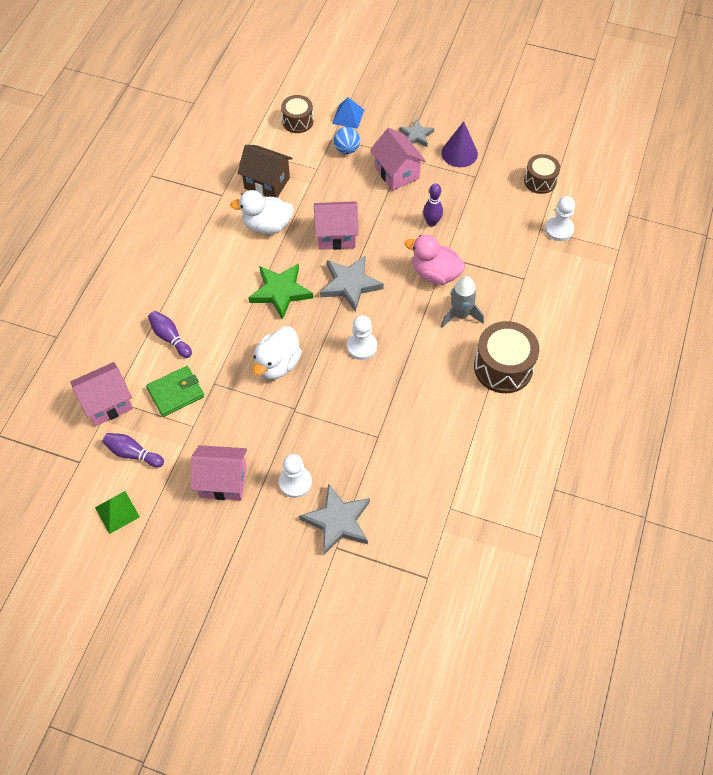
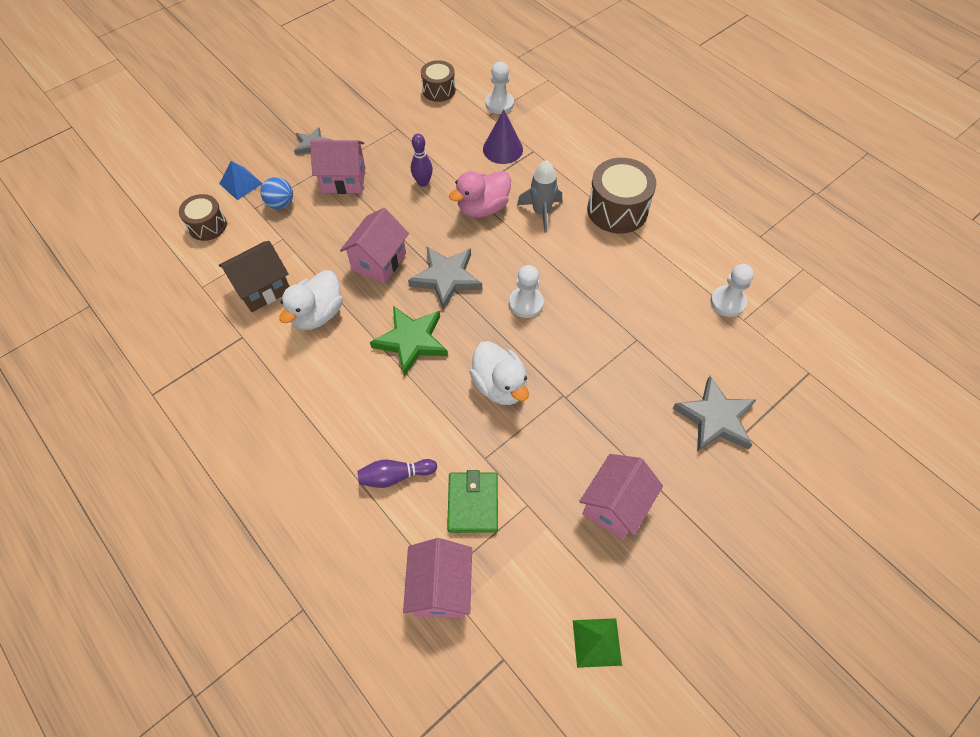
camera: 60 degrees left, 0 degrees up
purple bowling pin [102,433,164,468] -> none
white pawn [279,454,312,498] -> white pawn moved to [710,264,754,317]
purple cone [441,122,478,167] -> purple cone moved to [483,110,523,164]

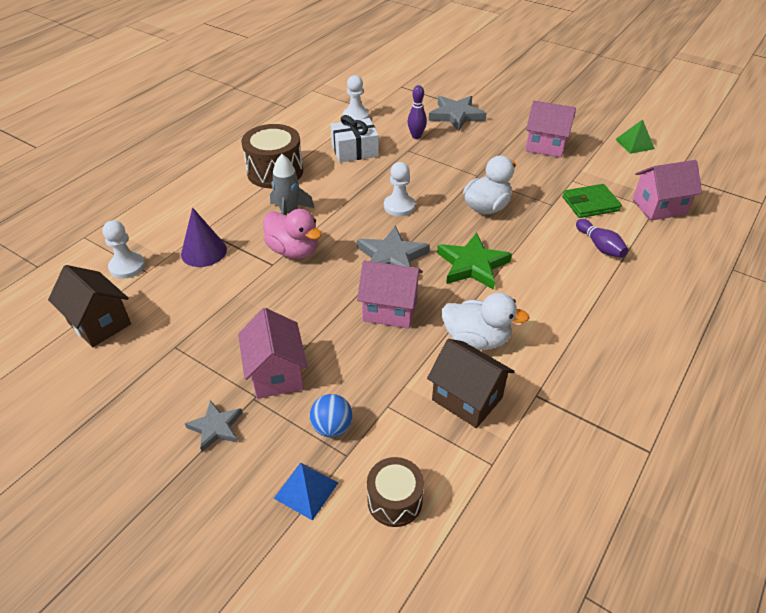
camera: 105 degrees left, 15 degrees down
purple bowling pin [411,134,433,187] -> purple bowling pin moved to [408,85,427,139]
brown drum [421,60,456,102] -> brown house [48,265,131,347]
none -> white gift [331,115,379,162]

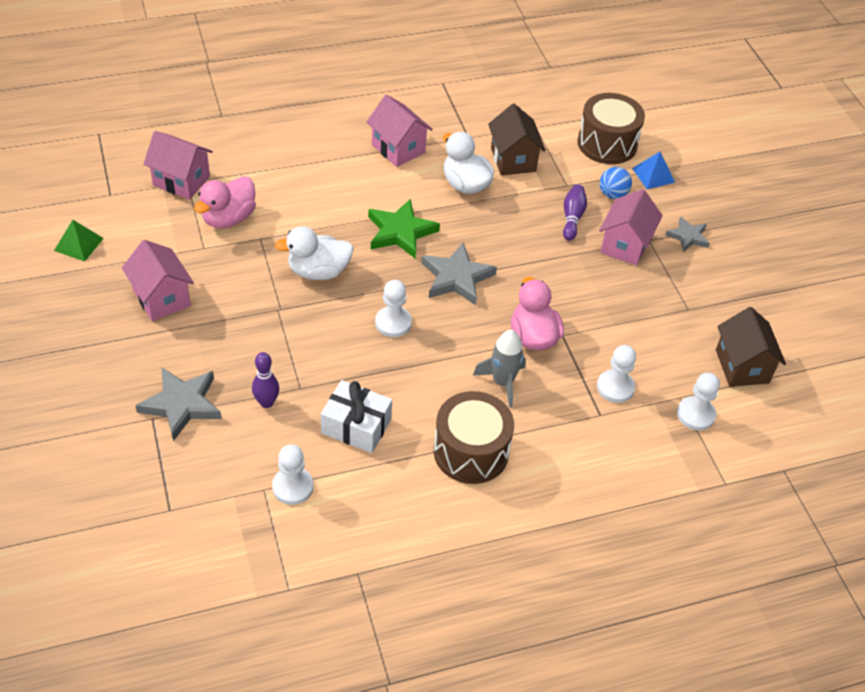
camera: 145 degrees left, 5 degrees up
purple cone [181,207,227,267] -> white pawn [597,345,636,403]
pink house [357,260,423,329] -> pink house moved to [367,95,433,167]
brown drum [367,457,424,527] -> brown drum [577,93,645,164], size x1.63
green wallet [562,184,622,218] -> pink duck [194,176,256,228]
purple bowling pin [576,219,628,258] -> purple bowling pin moved to [563,184,587,241]

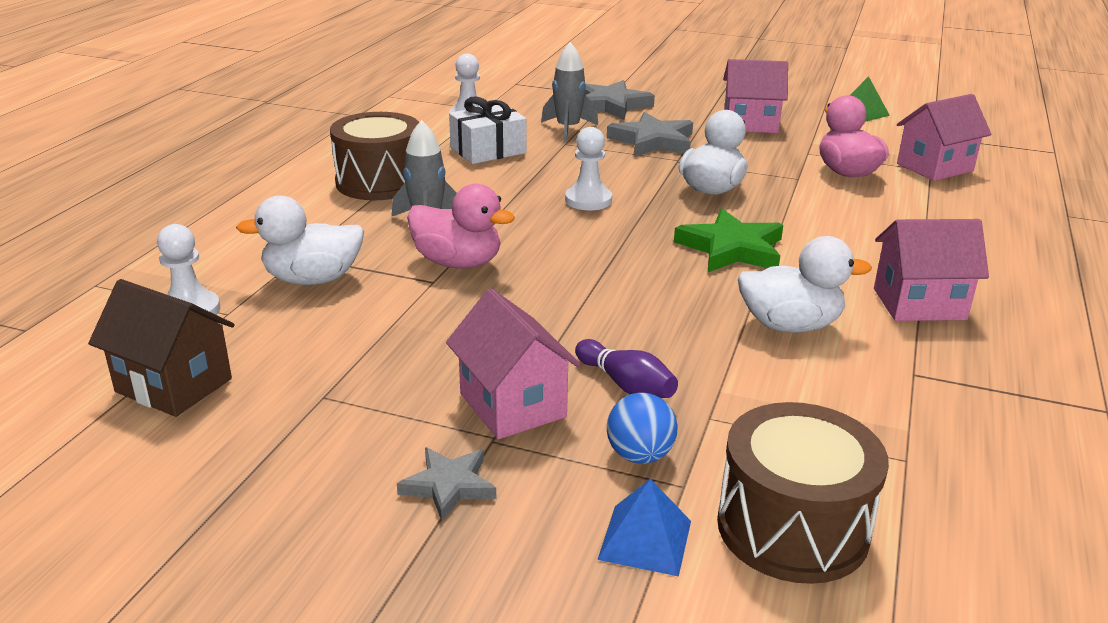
camera: 130 degrees right, 20 degrees down
purple bowling pin [252,352,279,408] -> grey rocket [541,42,598,141]
grey star [422,243,497,305] -> grey star moved to [607,112,693,157]
brown house [488,104,546,175] -> none
white pawn [597,345,636,403] -> white duck [236,195,364,285]

